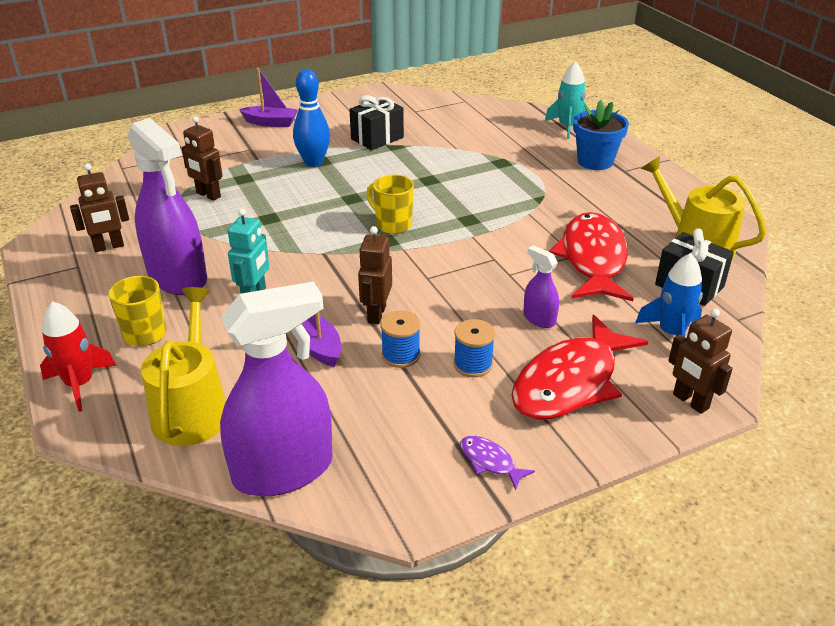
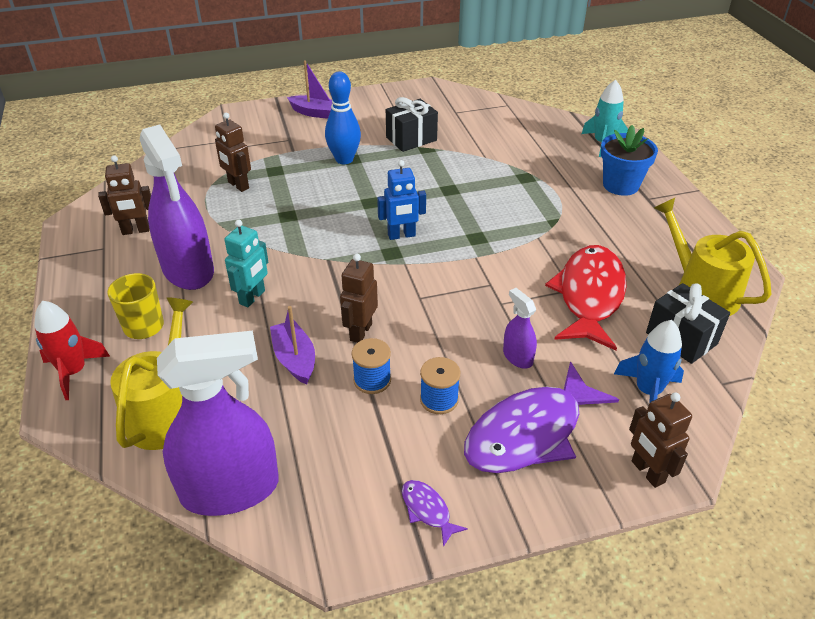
camera: 10 degrees right, 5 degrees up
yellow mug [366,174,414,234] -> blue robot [377,160,426,240]
red fish [511,315,648,419] -> purple fish [464,362,619,473]

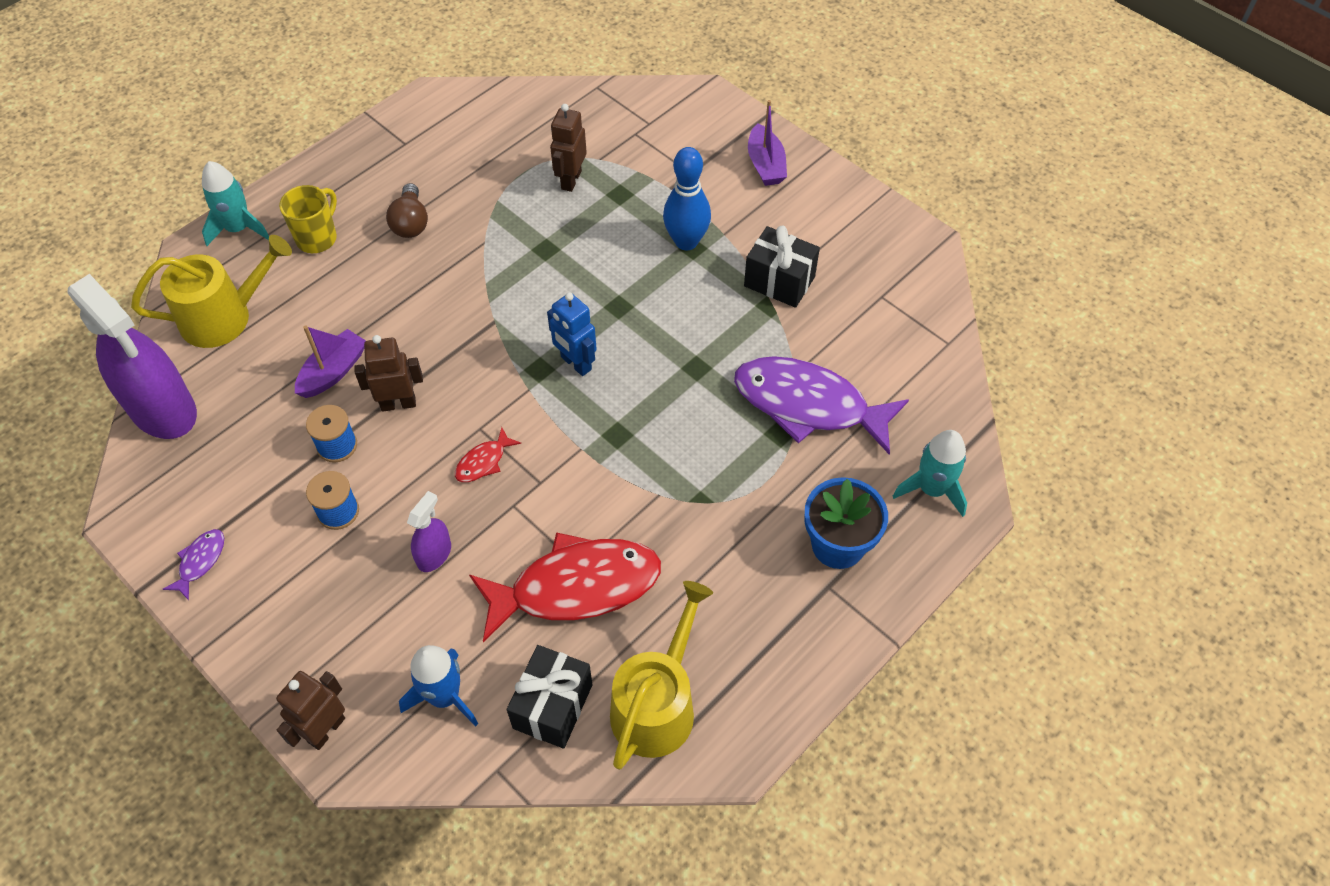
camera: 60 degrees right, 15 degrees up
red rocket [34,301,110,400] -> turquoise rocket [202,161,269,246]
brown robot [98,155,151,235] -> none
purple spray bottle [140,124,214,290] -> brown light bulb [386,183,428,238]
turquoise robot [224,220,268,307] -> none
purple fish [464,362,619,473] -> purple fish moved to [734,356,909,455]
none -> red fish [455,427,521,482]

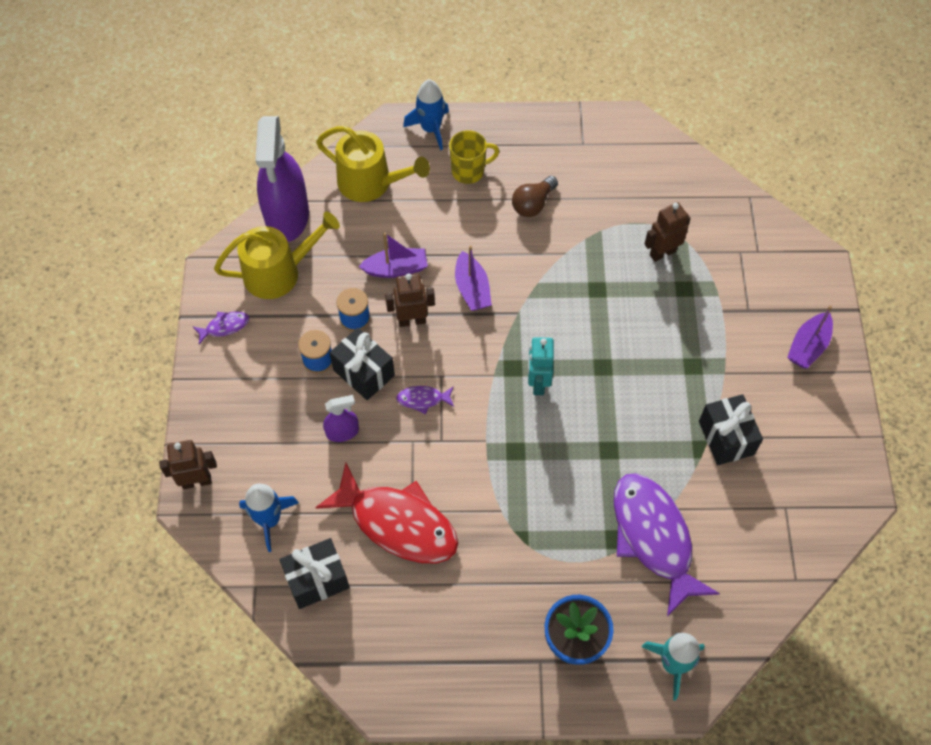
camera: 45 degrees right, 5 degrees up
turquoise rocket [202,161,269,246] -> blue rocket [403,79,449,150]
brown robot [354,335,423,412] -> brown robot turned 45 degrees counterclockwise [385,274,435,327]
red fish [455,427,521,482] -> purple fish [396,386,454,414]
blue robot [547,292,597,376] -> turquoise robot [528,337,554,395]
yellow watering can [610,581,713,770] -> yellow watering can moved to [214,211,340,299]
blue bowling pin [663,147,711,251] -> none
none -> black gift [330,328,395,400]
none -> purple boat [455,245,492,311]

